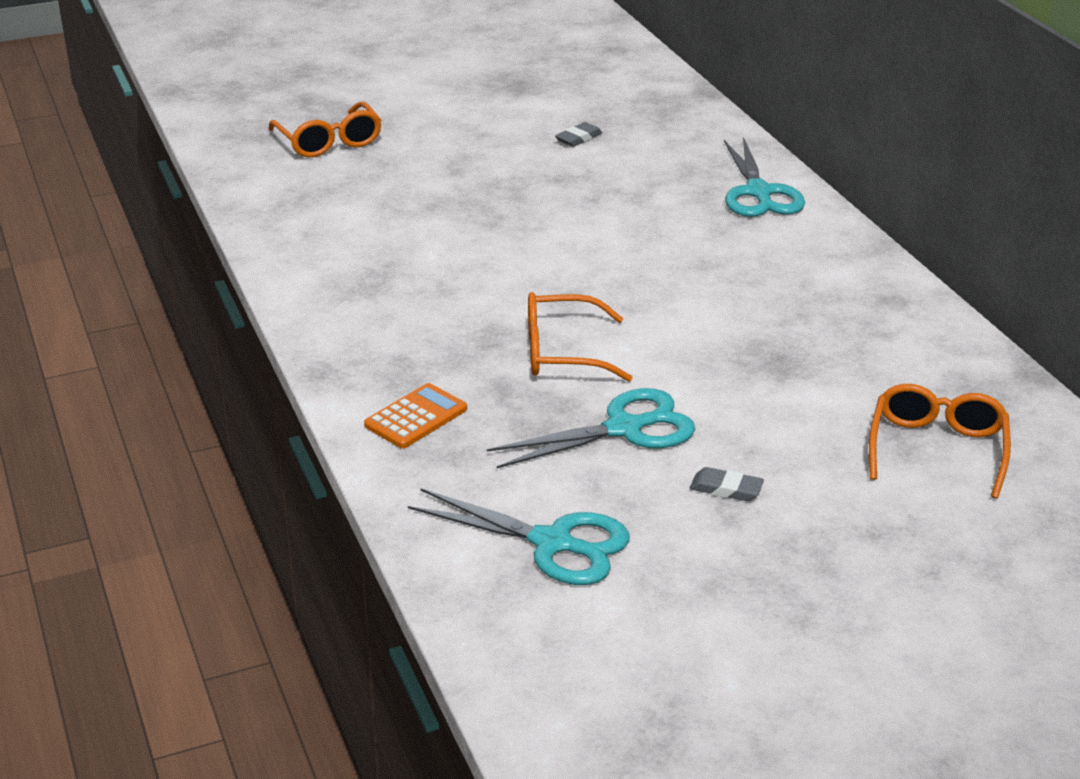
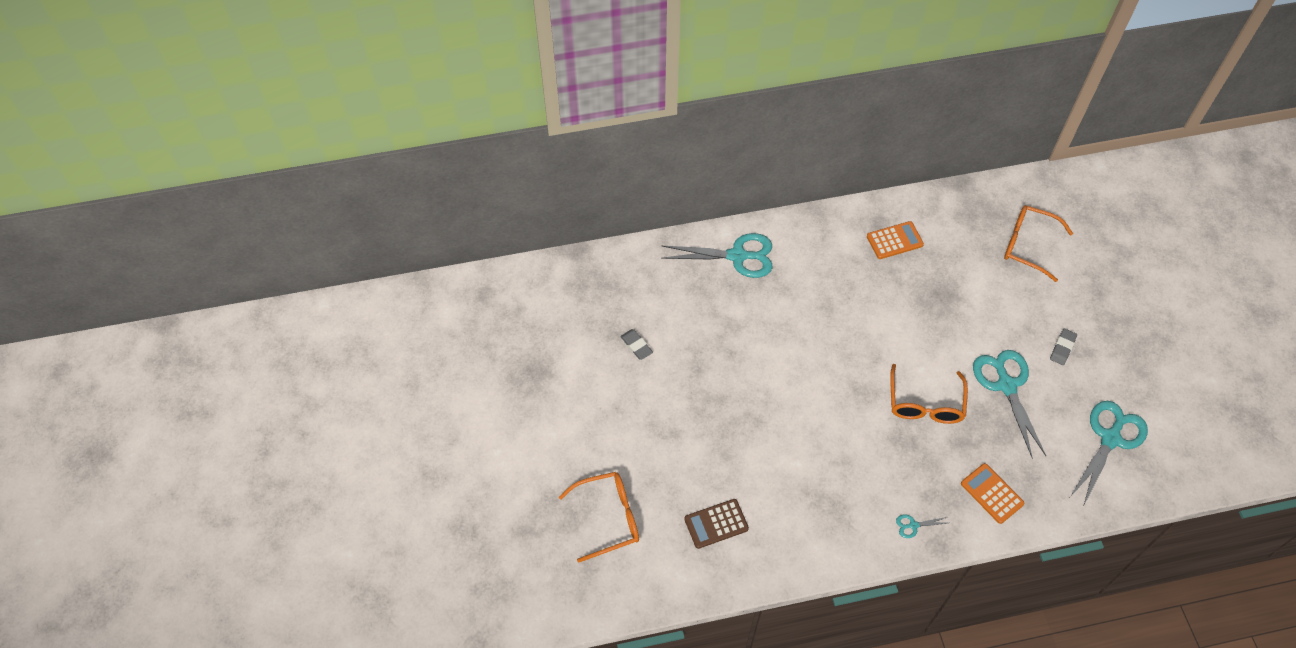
camera: 80 degrees left, 25 degrees up
none -> brown calculator [684,499,749,549]
none -> orange calculator [867,221,924,259]
none -> turquoise scissors [896,515,947,538]

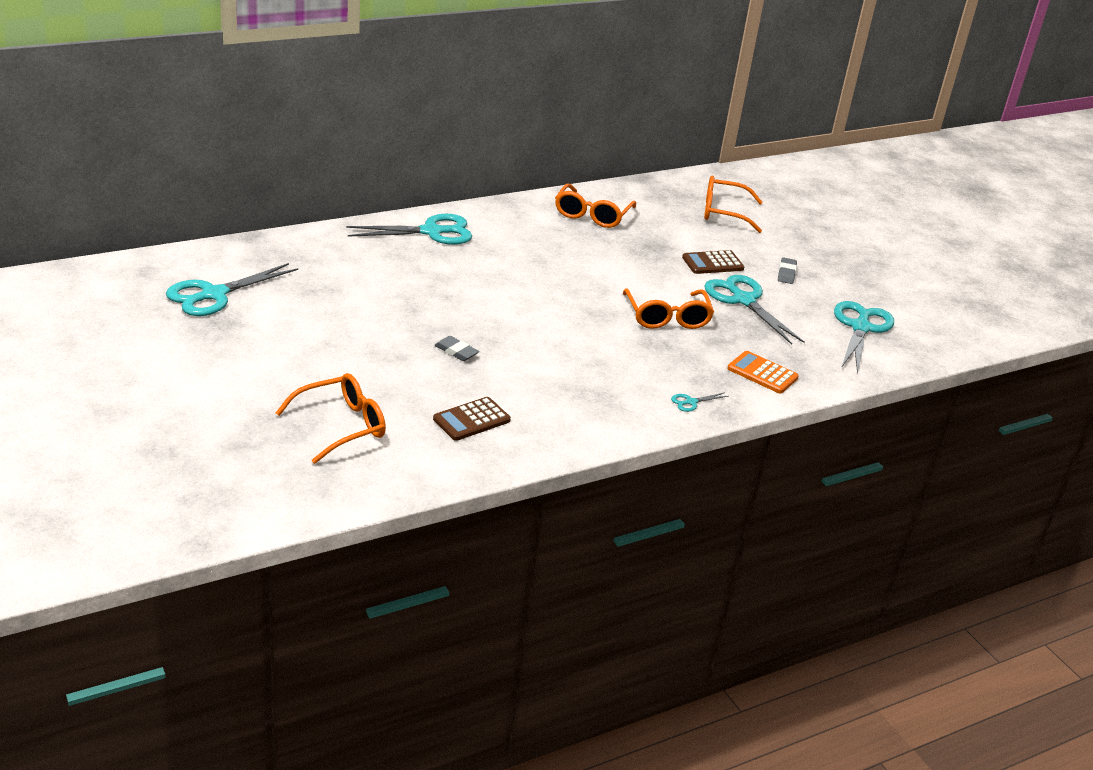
camera: 20 degrees left, 25 degrees down
grey eraser [620,329,653,360] -> grey eraser moved to [434,336,479,361]
orange calculator [867,221,924,259] -> orange glasses [555,184,636,228]
none -> turquoise scissors [166,263,298,316]
none -> brown calculator [682,250,744,274]

